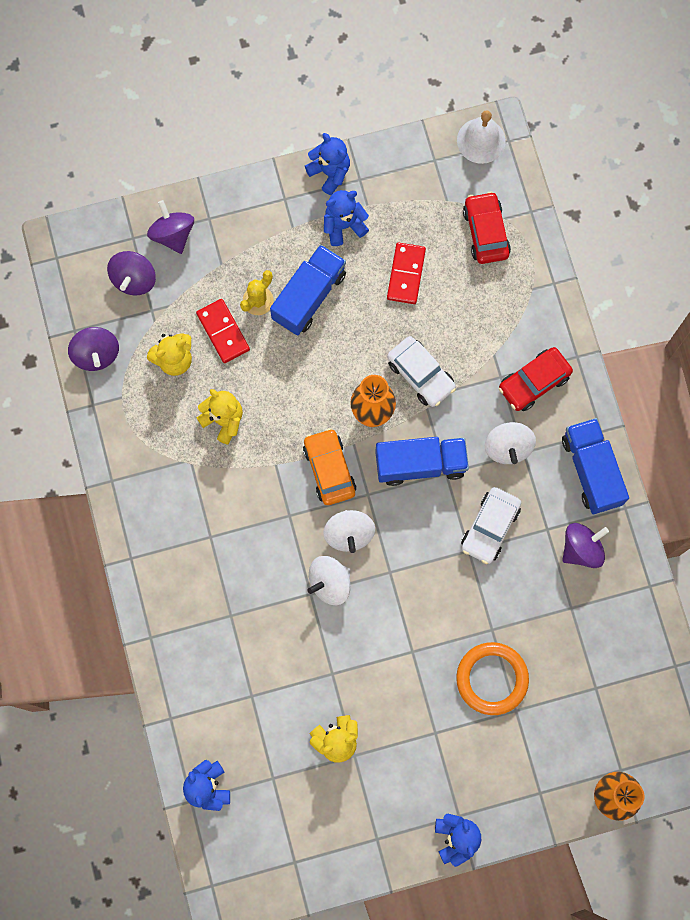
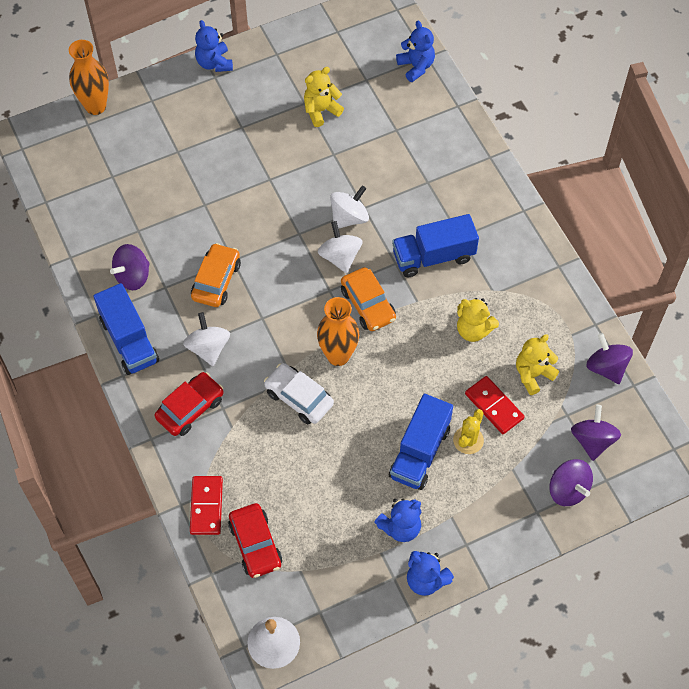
camera: 170 degrees right, 15 degrees down
blue truck [375,437,469,486] -> blue truck moved to [392,214,479,277]
red domino [387,242,426,304] -> red domino moved to [190,476,223,535]
orange ring [456,642,529,715] -> none
white car [461,487,521,564] -> orange car [191,243,241,307]

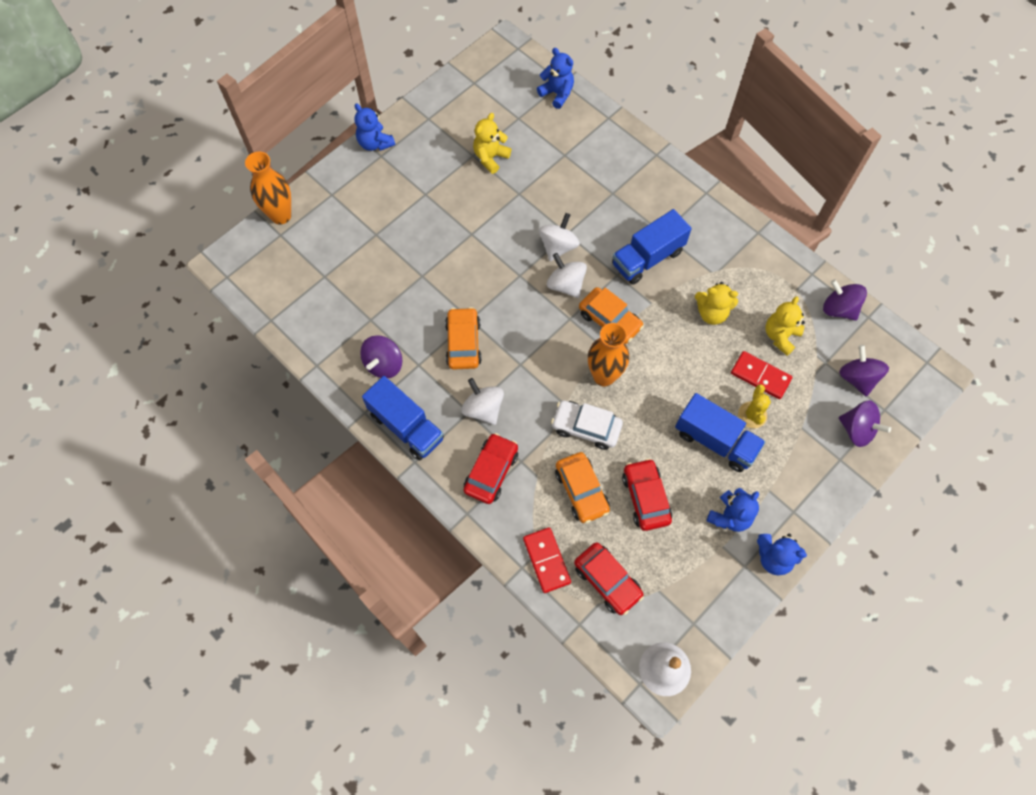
camera: 20 degrees left, 5 degrees up
blue truck [389,394,453,490] -> blue truck turned 60 degrees counterclockwise [675,393,766,472]
none -> orange car [555,452,610,523]
none -> red car [622,458,672,531]

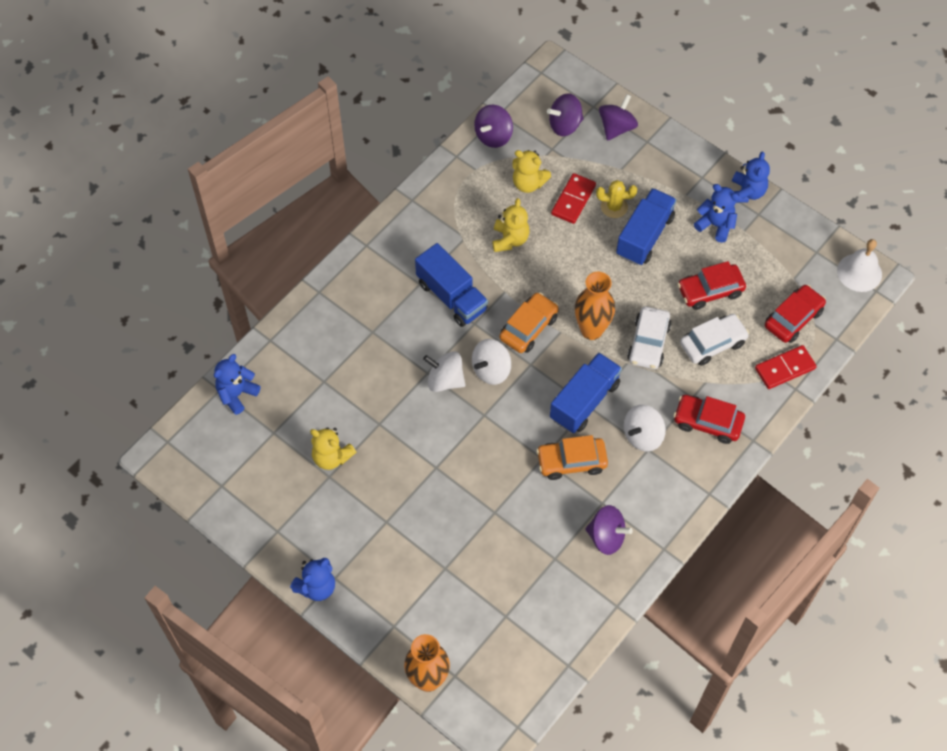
camera: 95 degrees left, 5 degrees down
blue truck [362,376,444,460] -> blue truck moved to [550,352,622,433]
orange car [555,452,610,523] -> white car [680,314,749,366]

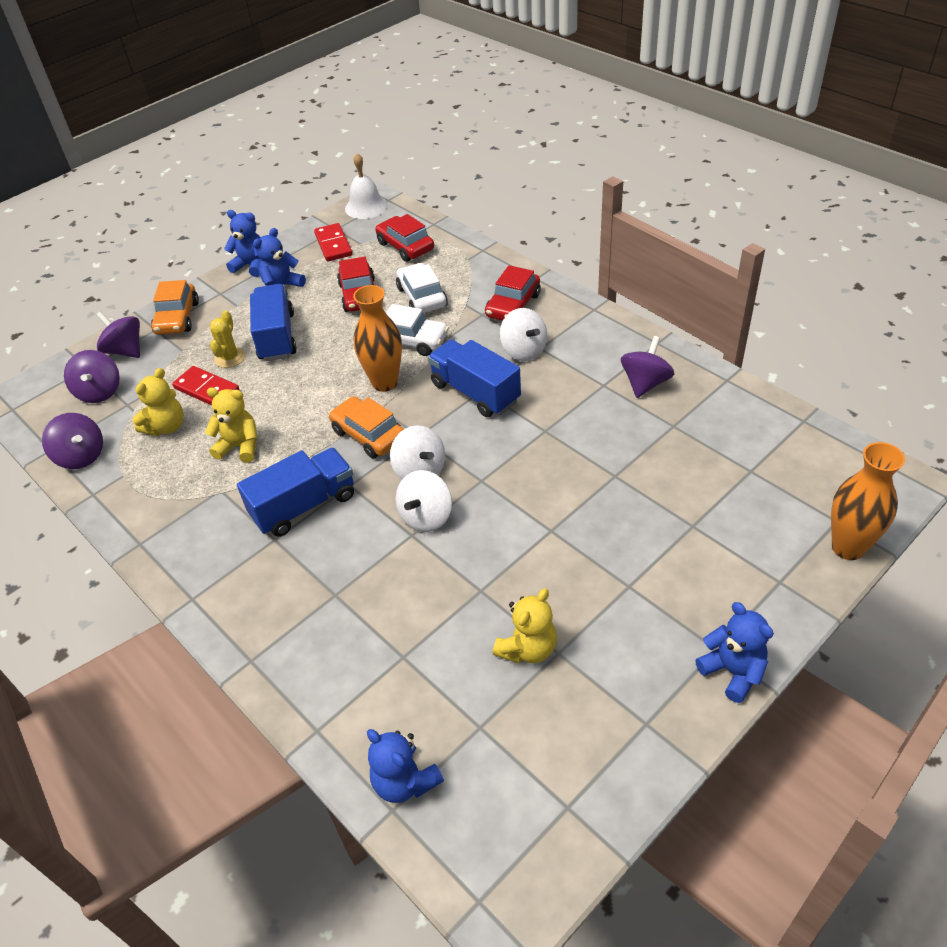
camera: 80 degrees left, 15 degrees down
orange car [536,435,608,480] -> orange car moved to [151,280,199,335]
blue truck [616,188,677,266] -> blue truck turned 45 degrees clockwise [250,284,297,361]
red domino [755,345,817,389] -> red domino moved to [314,223,352,262]

